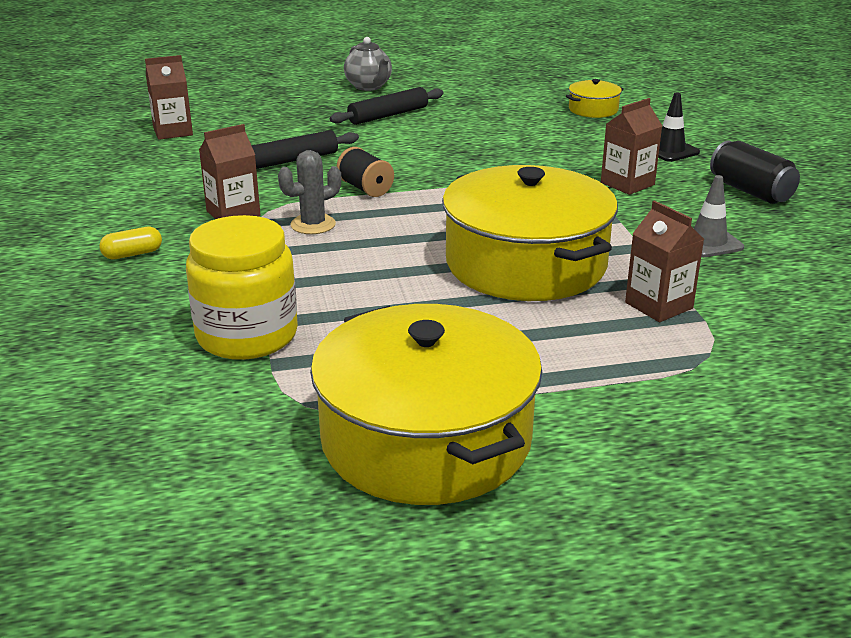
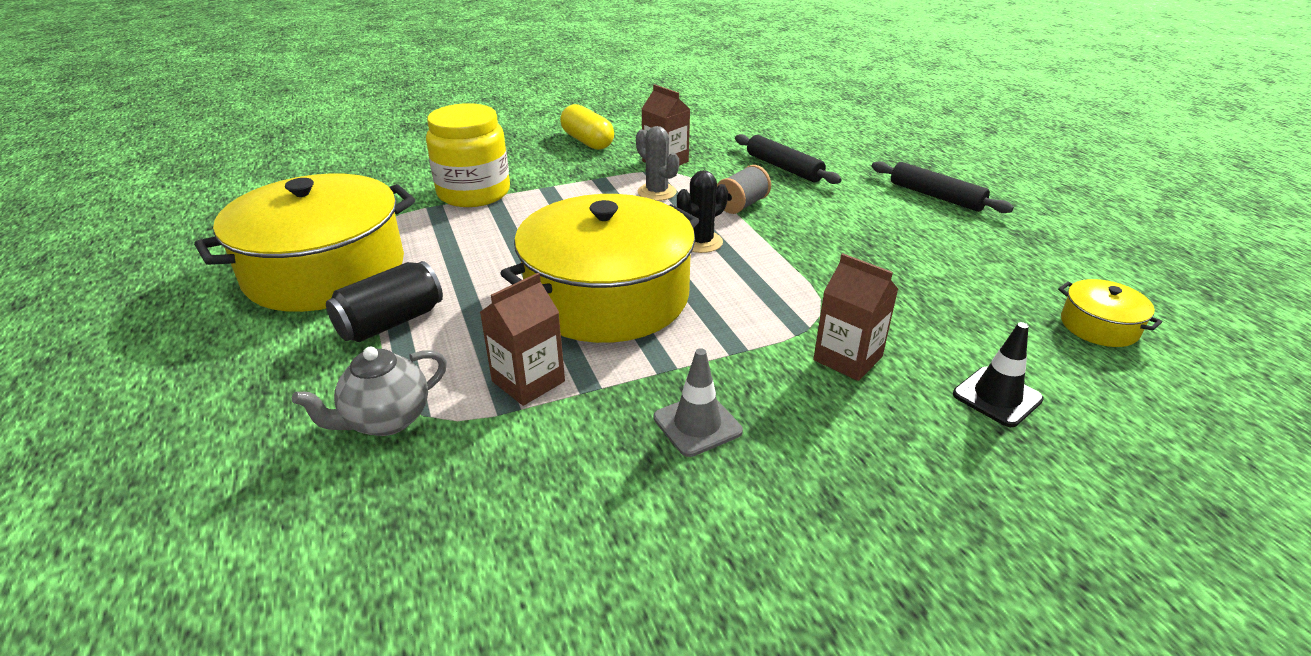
camera: 80 degrees right, 5 degrees up
yellow capsule [99,227,162,259] -> yellow capsule [560,104,614,150], size x1.67
brown carton [145,55,193,140] -> none
black spool [336,147,394,197] -> grey spool [717,165,771,214]
grey teapot [344,37,392,91] -> grey teapot moved to [292,347,447,436]
black can [710,141,800,204] -> black can moved to [326,261,443,342]
none -> black cactus [677,170,728,253]

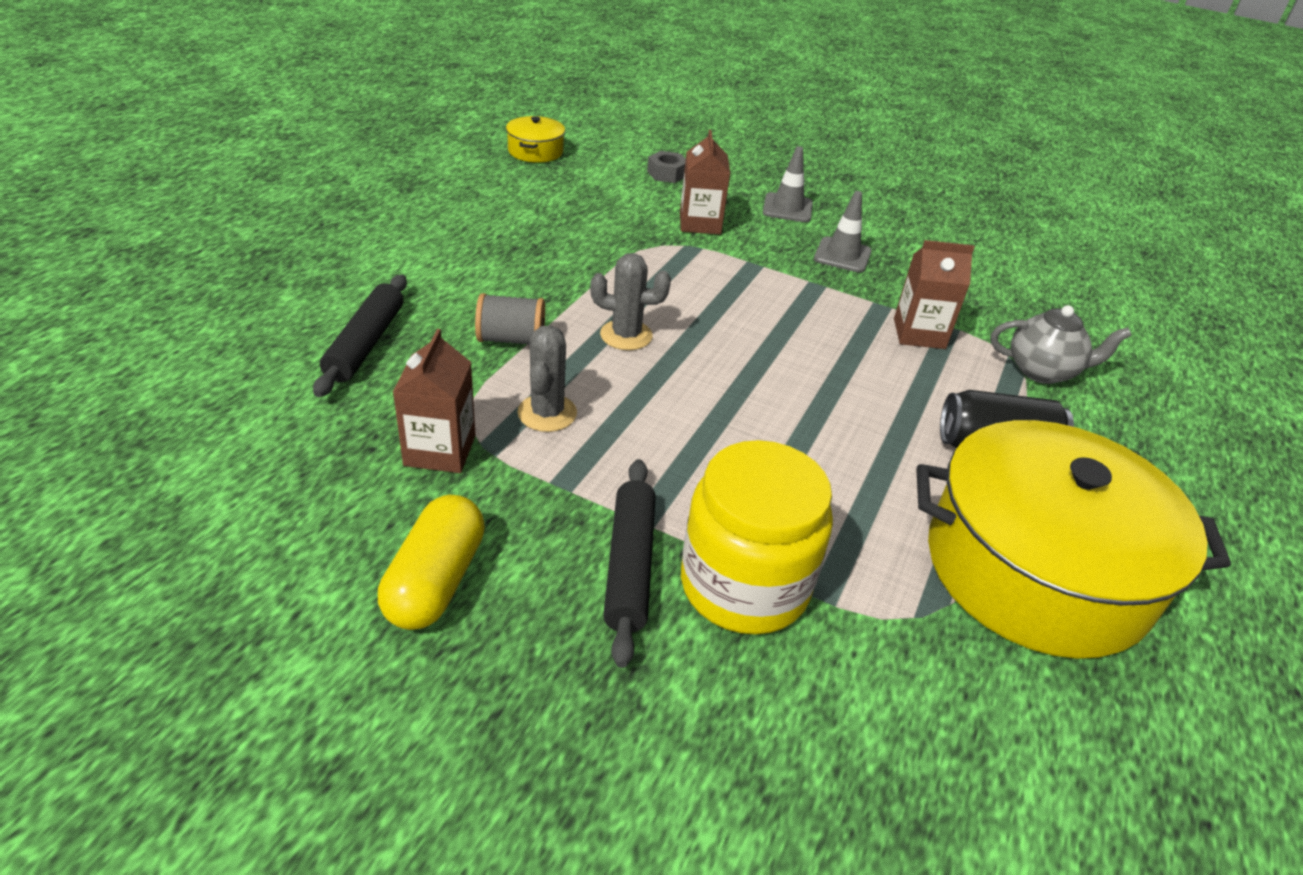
camera: 135 degrees left, 5 degrees up
yellow pot [500,194,699,343] -> none
black cactus [677,170,728,253] -> grey cactus [590,253,671,350]
black rolling pin [872,161,1014,213] -> black rolling pin moved to [603,459,656,668]
black traffic cone [953,322,1044,427] -> grey nut [647,151,686,183]
none -> grey traffic cone [763,146,813,222]

